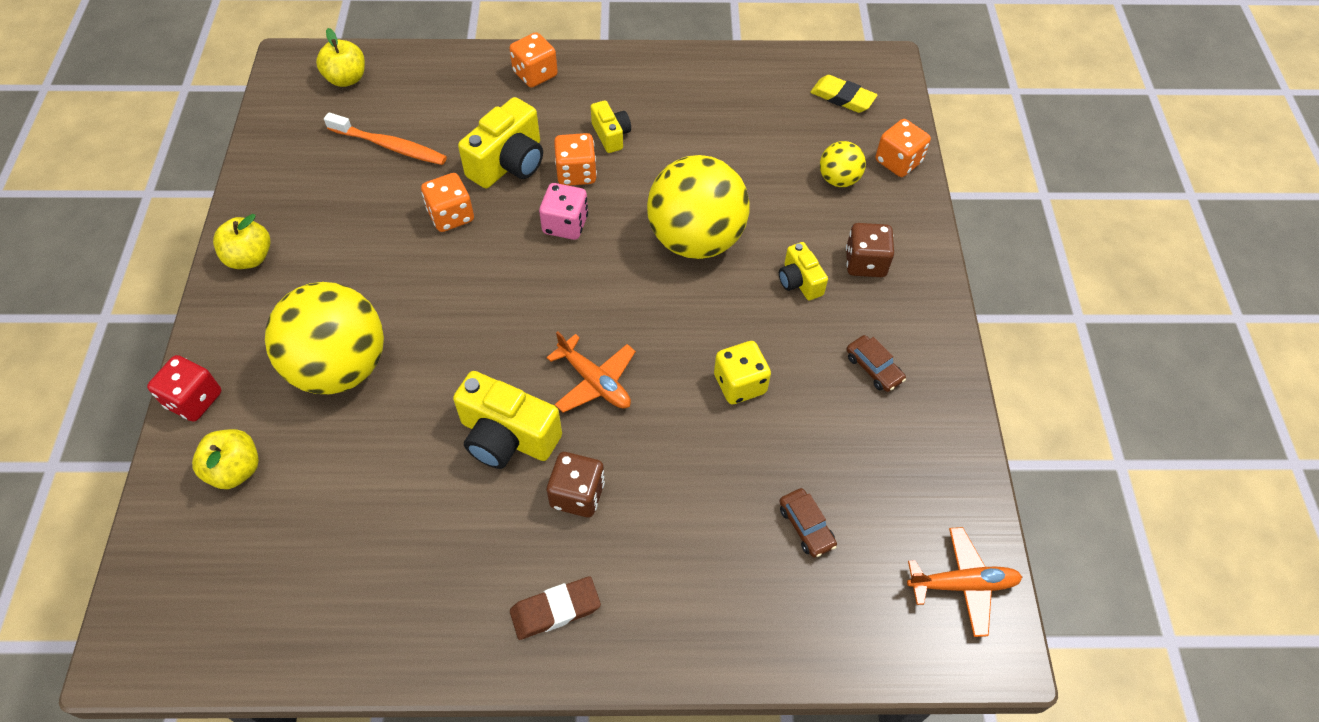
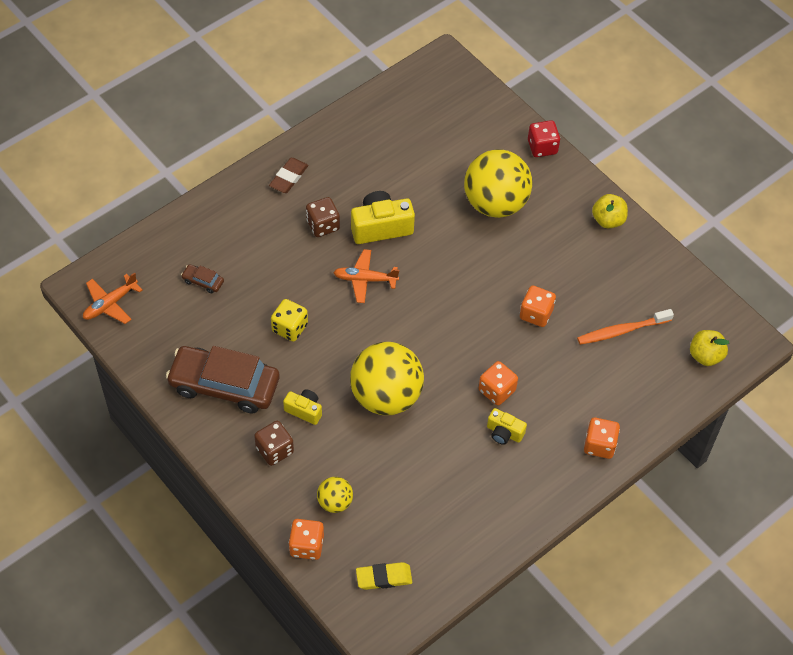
camera: 140 degrees right, 0 degrees up
yellow apple [192,429,259,489] -> none
yellow camera [458,97,543,188] -> none
pink dice [539,183,588,240] -> none
brown car [846,335,906,392] -> brown car [166,346,279,414], size x2.49

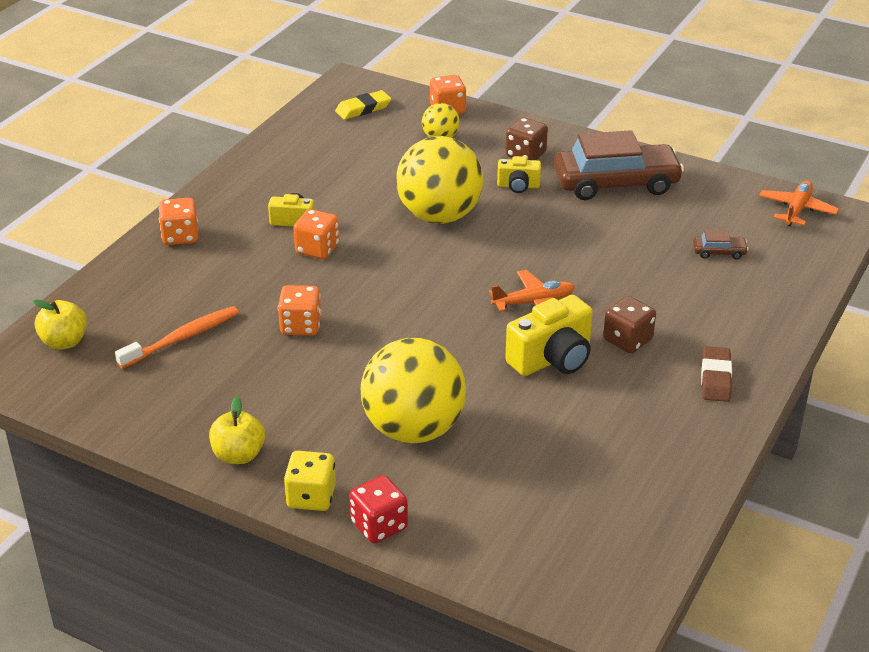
camera: 160 degrees right, 20 degrees down
yellow dice [271,299,308,342] -> yellow dice moved to [284,451,336,511]

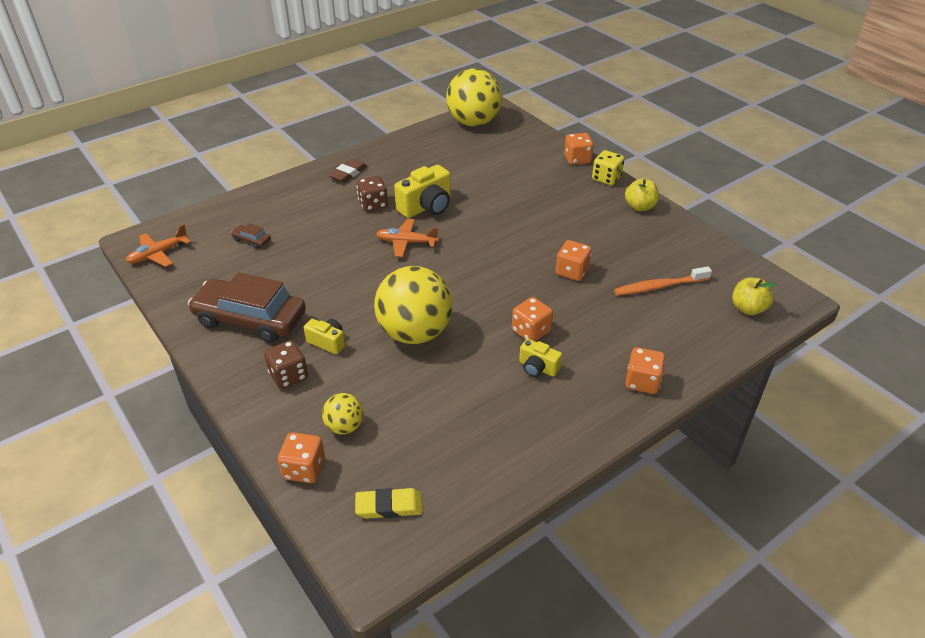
camera: 155 degrees left, 5 degrees up
red dice [349,475,408,543] -> orange dice [564,133,594,165]
yellow ball [361,338,466,443] -> yellow ball moved to [446,69,502,126]
yellow camera [505,295,593,376] -> yellow camera turned 150 degrees clockwise [394,165,451,218]

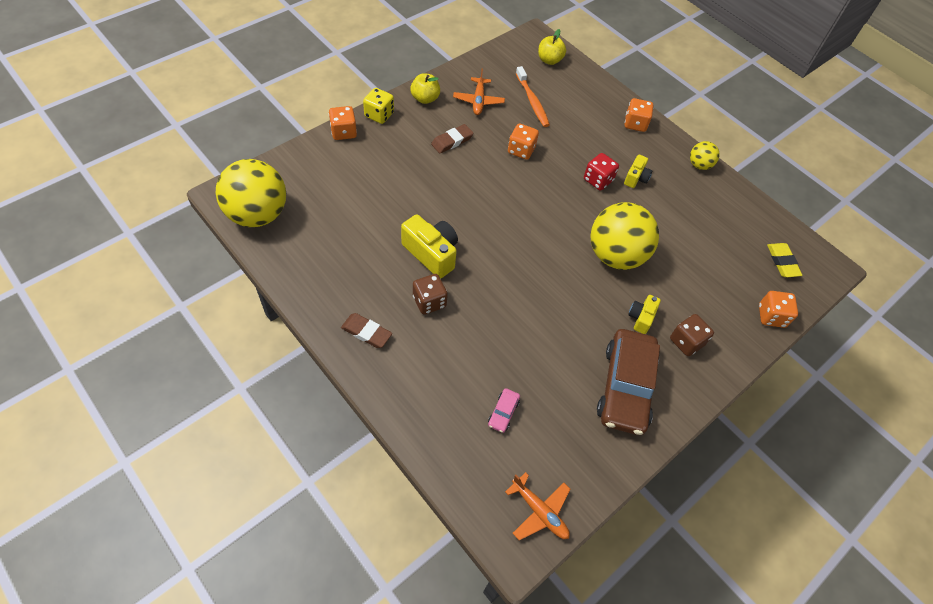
camera: 100 degrees left, 15 degrees up
brown car [231,223,271,249] -> pink car [488,388,520,433]
yellow ball [322,393,364,434] -> yellow ball moved to [690,141,720,170]
orange plane [376,219,439,257] -> orange plane moved to [453,69,505,115]
orange dice [512,297,553,342] -> red dice [584,153,619,190]
none -> brown eraser [431,124,474,154]

